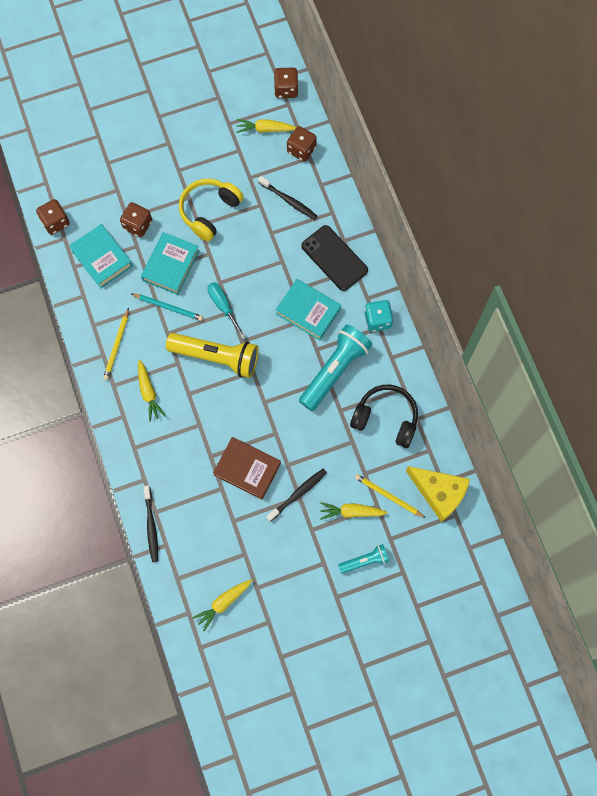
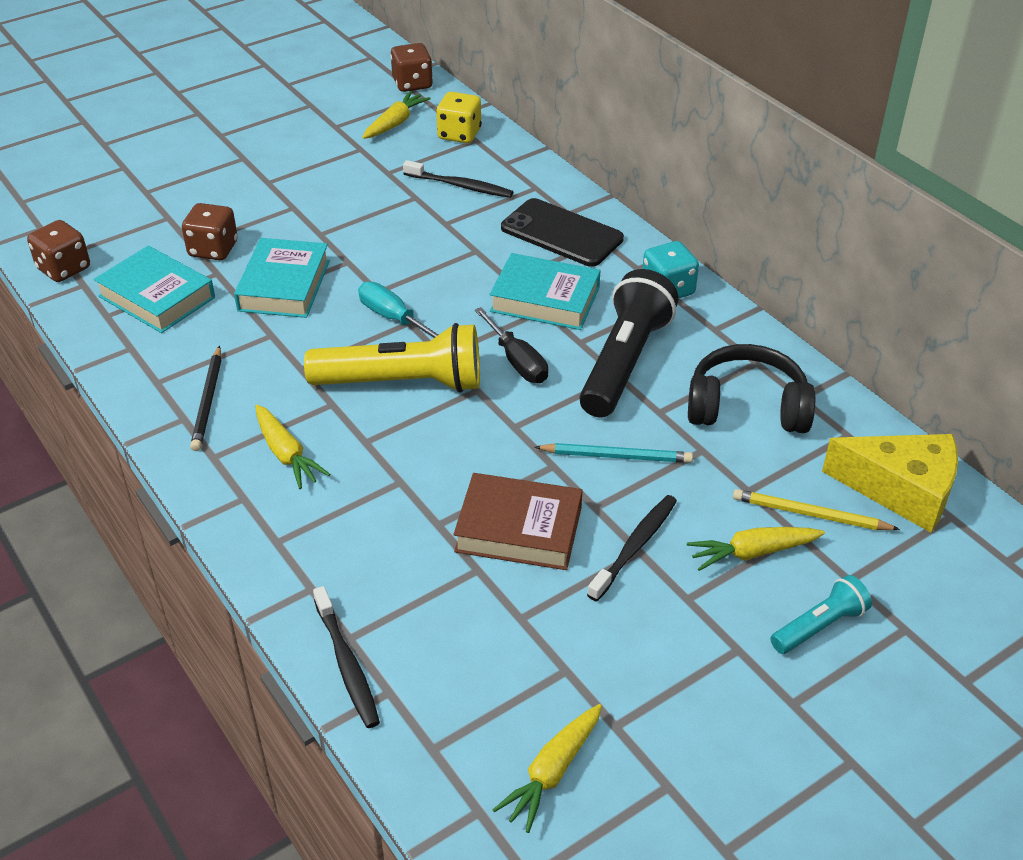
camera: 15 degrees left, 30 degrees down
yellow pencil [103,308,129,380] -> black pencil [190,346,222,451]
turquoise pencil [132,294,203,321] -> turquoise pencil moved to [534,443,693,463]
yellow headphones [179,179,244,241] -> none
yellow carrot [236,119,296,133] -> yellow carrot turned 135 degrees clockwise [362,91,431,139]
brown dice [287,126,317,162] -> yellow dice [436,92,482,143]
turquoise flashlight [299,324,373,411] -> black flashlight [579,269,679,418]
none -> black screwdriver [474,307,548,383]

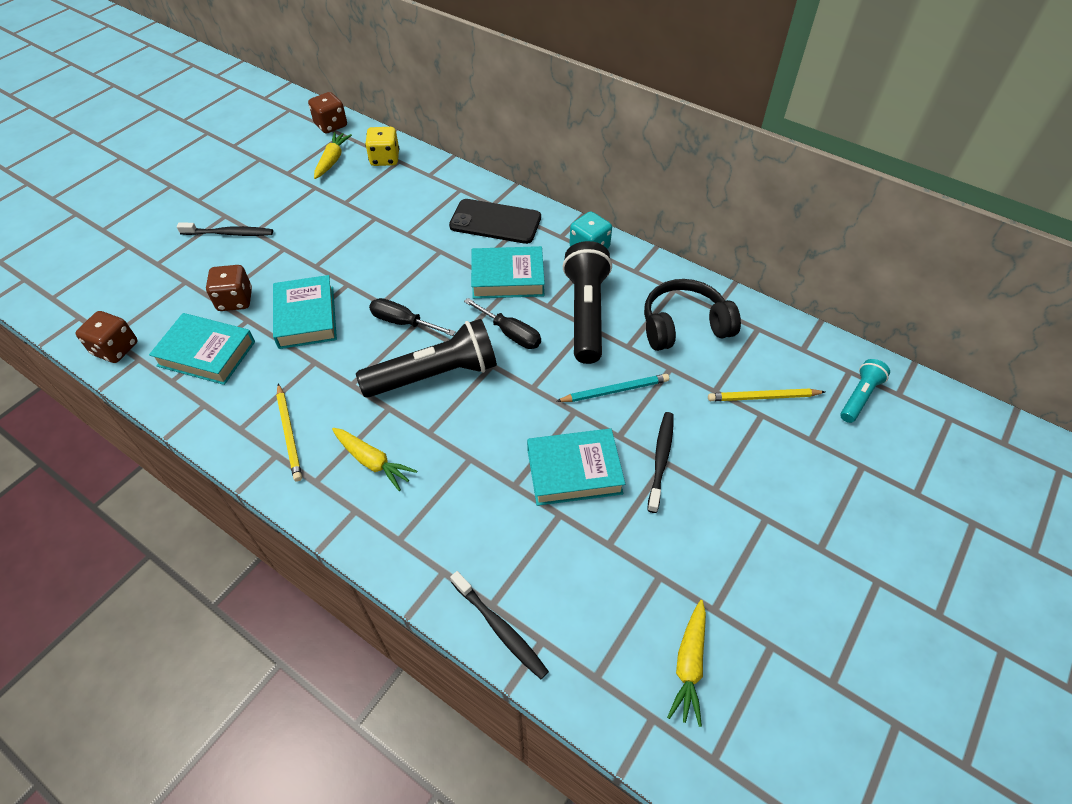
camera: 20 degrees left, 10 degrees up
black pencil [190,346,222,451] -> yellow pencil [276,384,302,481]
yellow flashlight [304,323,480,393] -> black flashlight [356,319,497,398]
turquoise screwdriver [358,282,438,338] -> black screwdriver [369,298,456,336]
black toothbrush [403,160,513,198] -> black toothbrush moved to [177,223,273,236]
brown book [453,473,583,570] -> turquoise book [527,429,625,506]
yellow carrot [687,527,825,571] -> none
turquoise flashlight [770,575,872,654] -> turquoise flashlight moved to [840,359,890,423]
yellow cheese [822,434,958,533] -> none

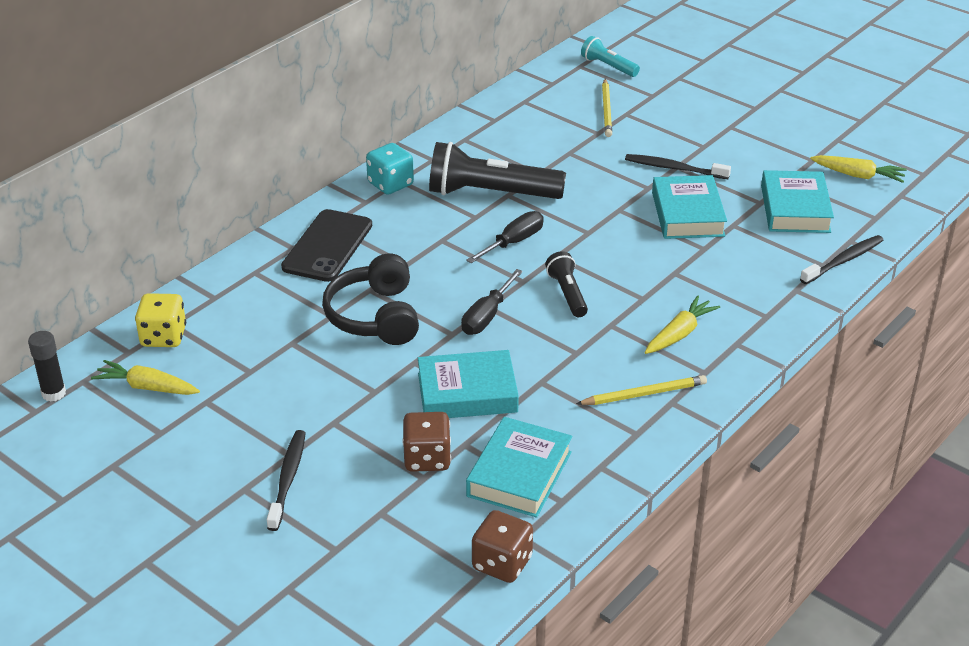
camera: 85 degrees left, 15 degrees down
brown dice [308,92,347,133] -> black glue stick [28,331,66,401]
black flashlight [356,319,497,398] -> black flashlight [545,251,588,317], size x0.52
turquoise book [471,246,545,299] -> turquoise book moved to [761,170,834,233]
turquoise pencil [557,374,669,402] -> none
black headphones [644,279,741,351] -> black headphones moved to [322,253,419,345]

